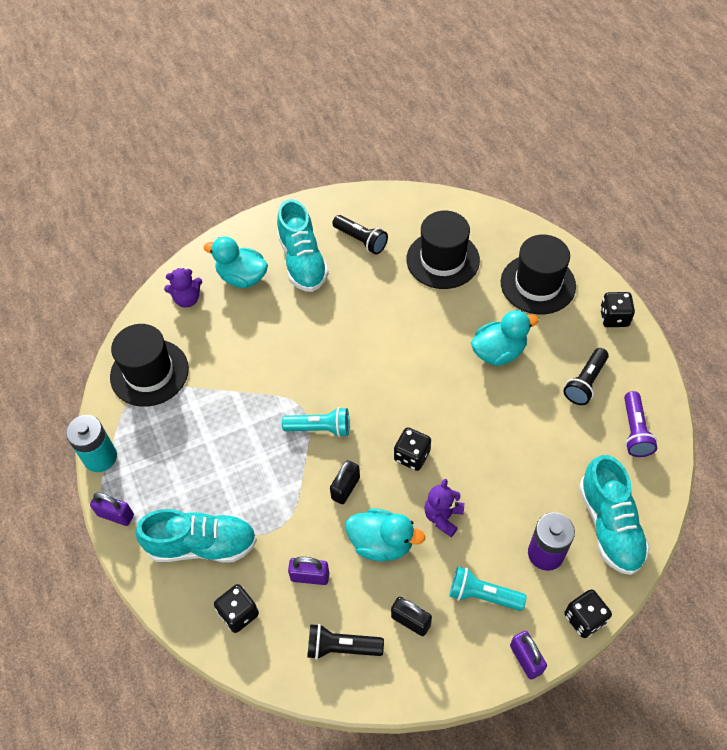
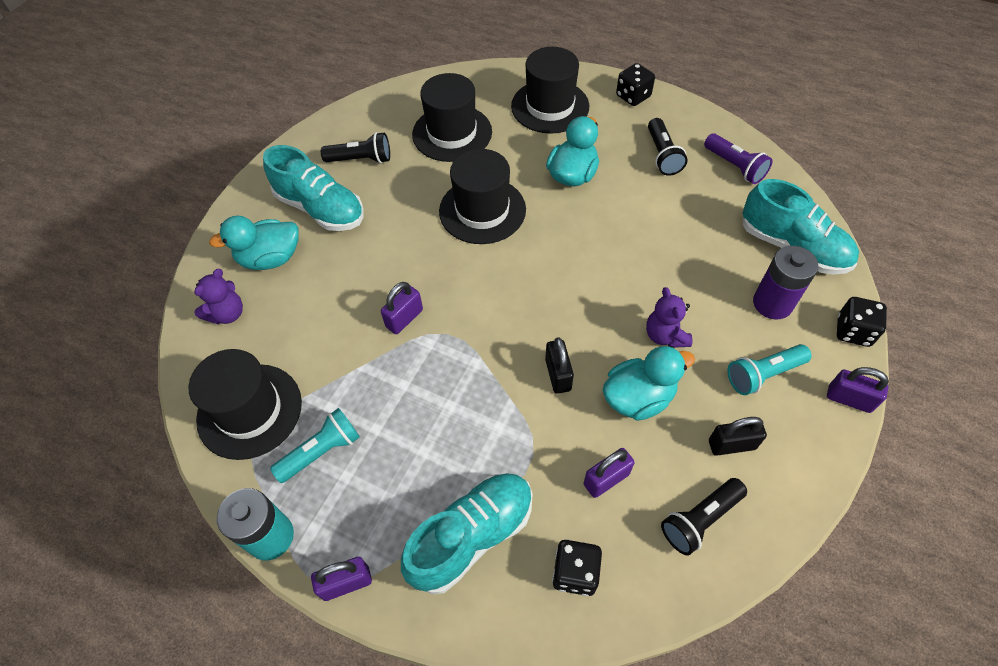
camera: 40 degrees left, 0 degrees up
turquoise flashlight [282,407,349,437] -> turquoise flashlight moved to [270,408,360,483]
black dice [394,427,431,471] -> none
none -> purple padlock [381,282,423,334]
none -> black hat [439,149,526,244]

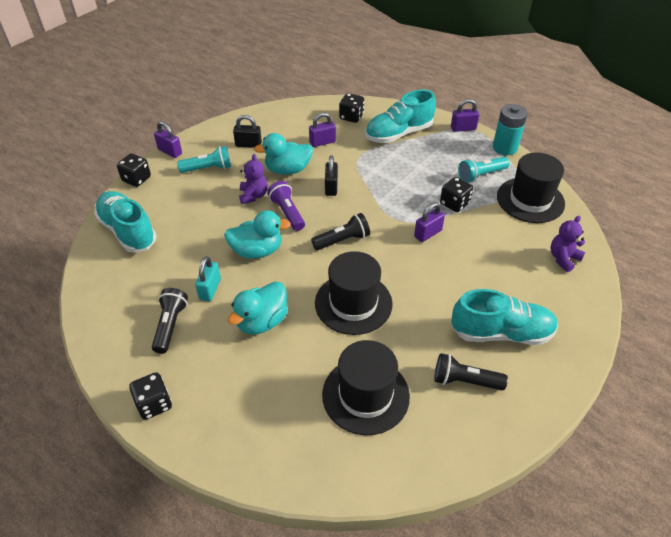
camera: 170 degrees left, 10 degrees down
turquoise duck [209,216,299,270] -> turquoise duck moved to [224,210,291,259]
turquoise shoe [263,145,364,231] -> turquoise shoe turned 135 degrees clockwise [451,289,558,345]
black hat [511,47,589,134] -> none
black flashlight [661,478,747,555] -> black flashlight moved to [311,213,370,250]
purple flashlight [704,133,773,184] -> purple flashlight moved to [267,181,305,231]
purple battery [753,246,818,319] -> none
none -> turquoise padlock [195,256,221,301]
none -> black dice [440,177,473,212]

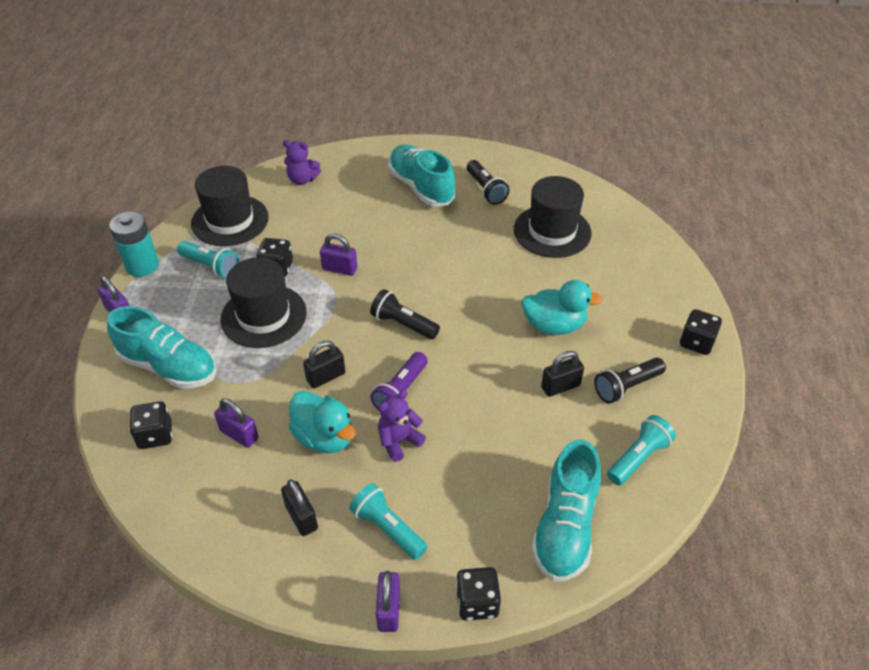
camera: 125 degrees left, 0 degrees up
turquoise padlock [195,256,221,301] -> black padlock [541,351,584,397]
turquoise duck [224,210,291,259] -> none
black hat [315,251,393,335] -> black hat moved to [220,257,307,348]
none -> turquoise flashlight [607,415,676,485]

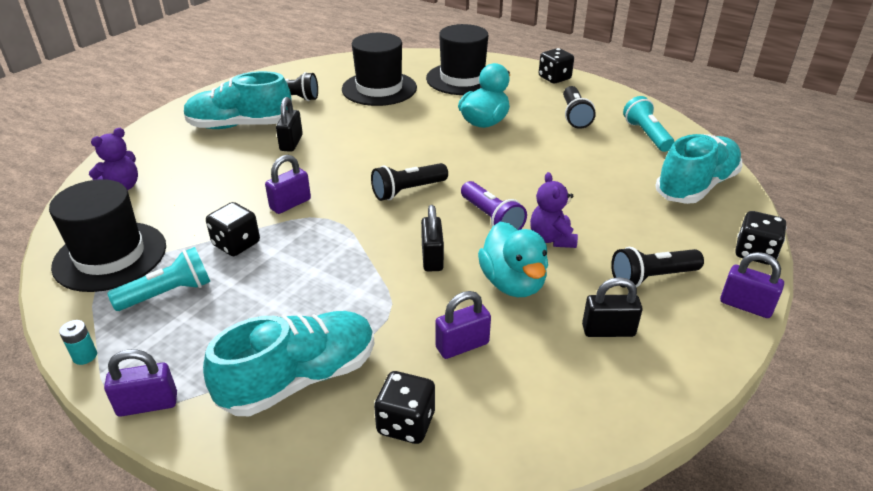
camera: 60 degrees left, 10 degrees down
turquoise battery [109,211,159,277] -> turquoise battery [59,320,97,365], size x0.45
black hat [220,257,307,348] -> black hat moved to [426,24,488,95]
turquoise duck [289,391,356,454] -> turquoise duck turned 90 degrees clockwise [478,222,548,297]
turquoise flashlight [349,483,428,560] -> black flashlight [611,247,704,288]
turquoise shoe [531,440,601,581] -> turquoise shoe turned 90 degrees counterclockwise [656,134,742,204]
black padlock [541,351,584,397] -> black padlock moved to [276,97,303,152]

